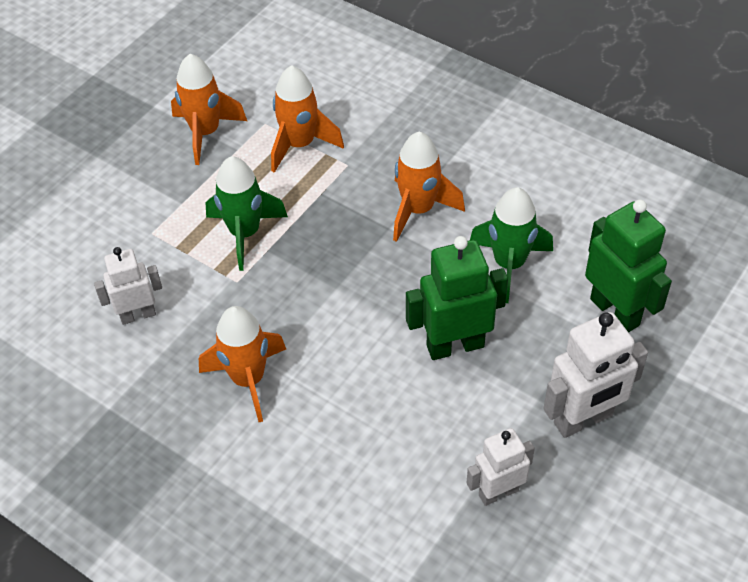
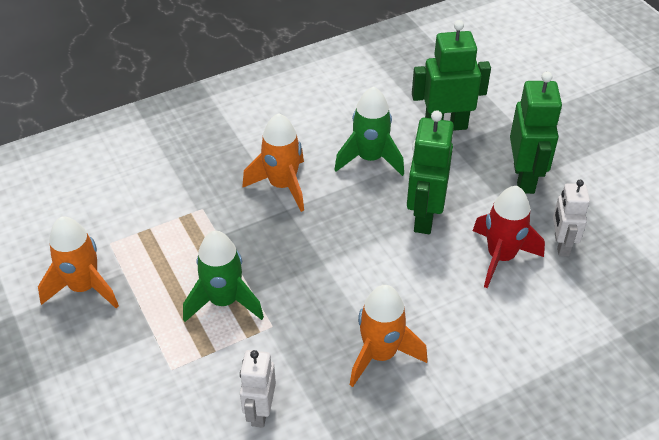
camera: 65 degrees left, 5 degrees down
orange rocket [271,65,344,173] -> none
white robot [543,312,648,438] -> green robot [510,72,562,194]
none -> red rocket [473,186,545,288]

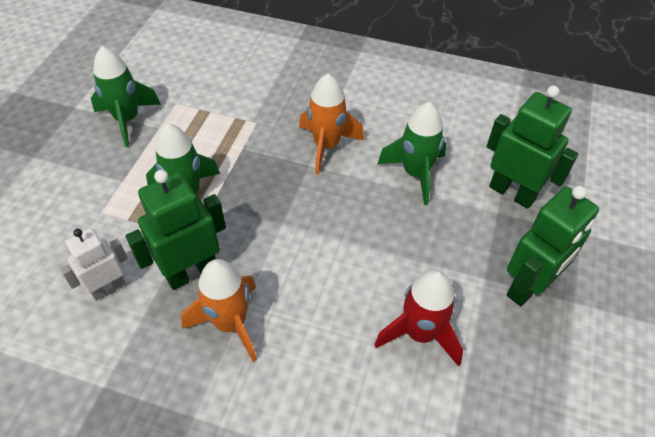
camera: 45 degrees right, 5 degrees up
orange rocket [38,216,119,309] -> green rocket [91,46,161,147]
green robot [407,110,454,234] -> green robot moved to [126,170,226,290]
white robot [553,180,590,256] -> none

